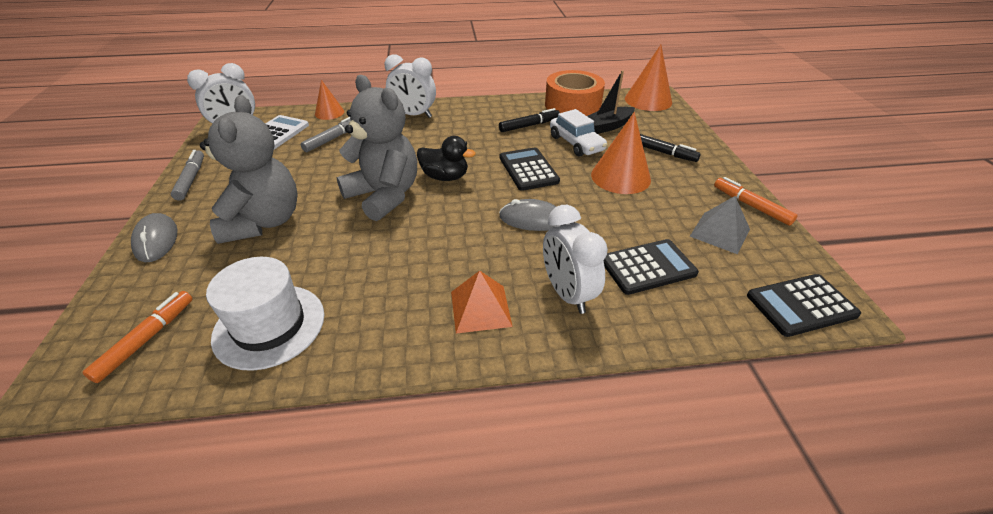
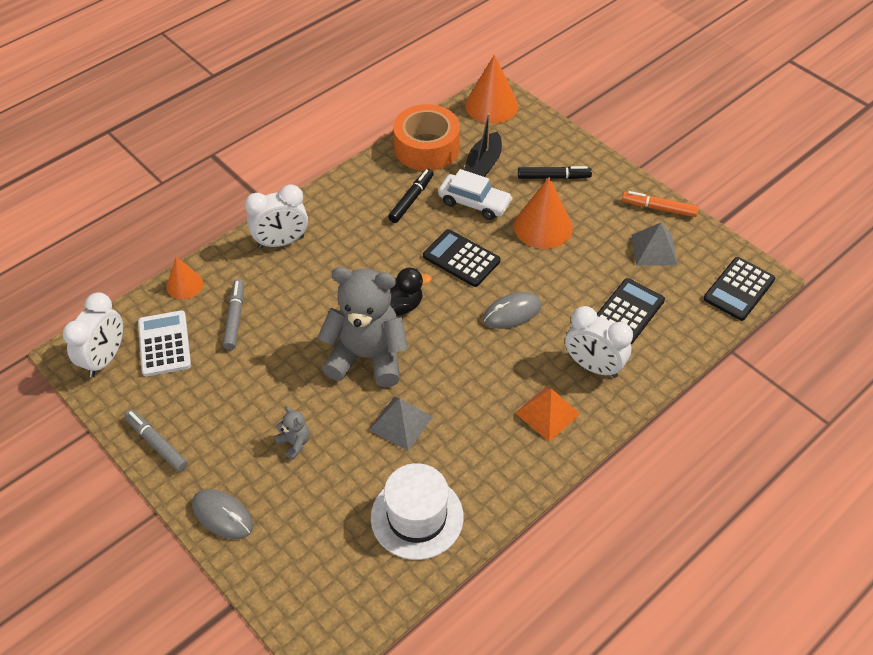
camera: 35 degrees left, 10 degrees up
orange marker [82,291,193,383] -> none
grey teddy bear [200,95,298,244] -> grey teddy bear [274,406,309,460], size x0.40
none -> grey pyramid [369,397,433,451]

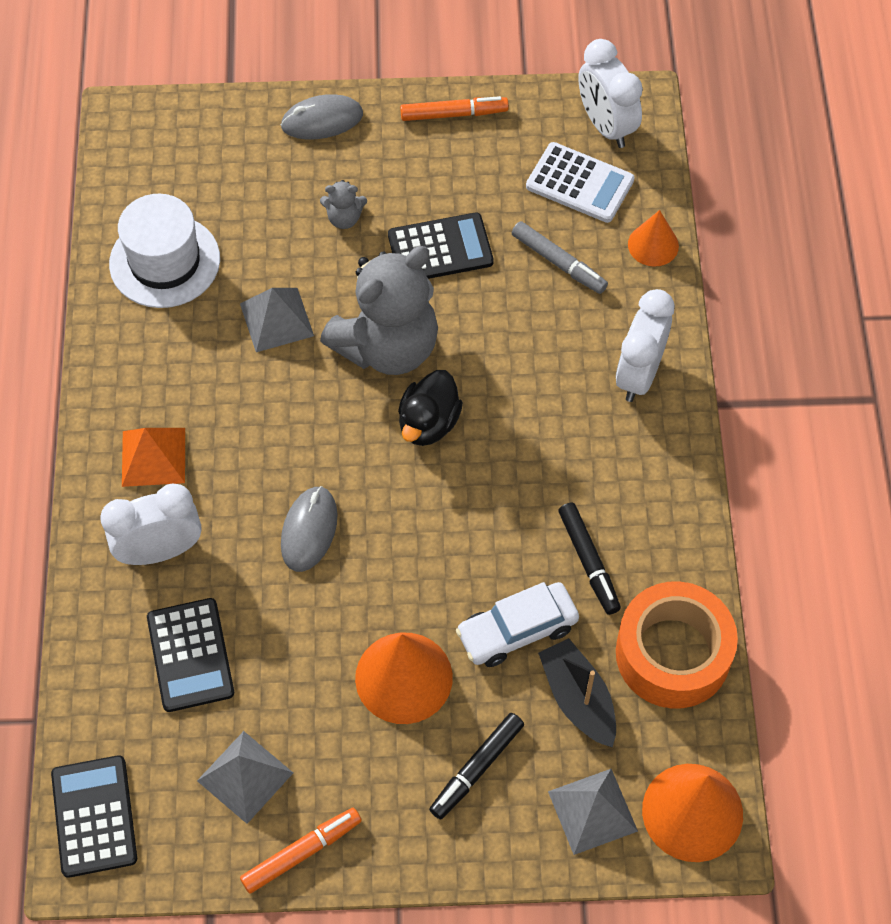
camera: 130 degrees right, 10 degrees up
grey marker [124,409,188,472] -> orange marker [400,96,509,121]
black calculator [423,229,500,287] -> black calculator moved to [388,212,494,279]
none -> grey pyramid [548,769,638,855]

